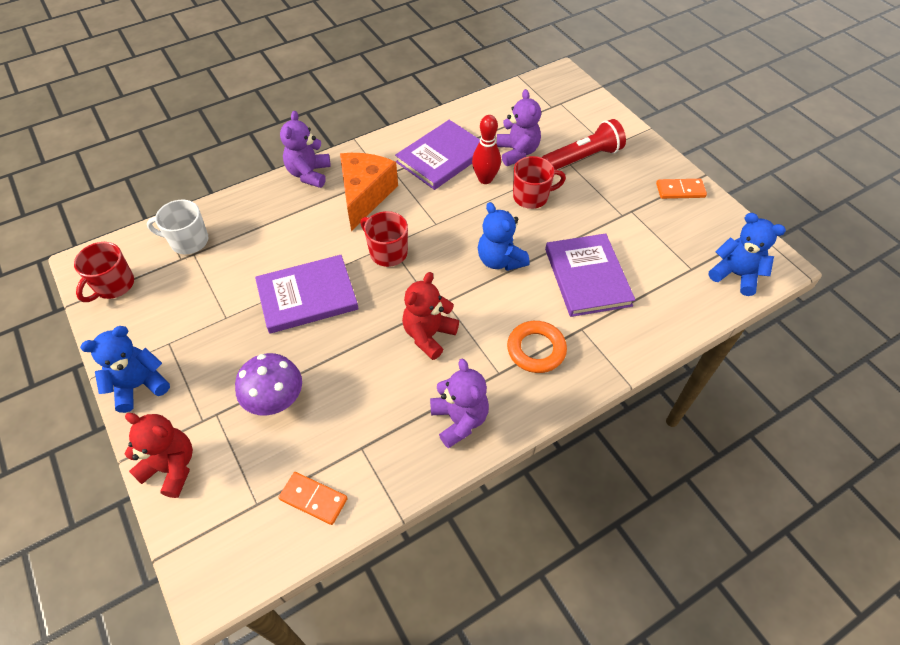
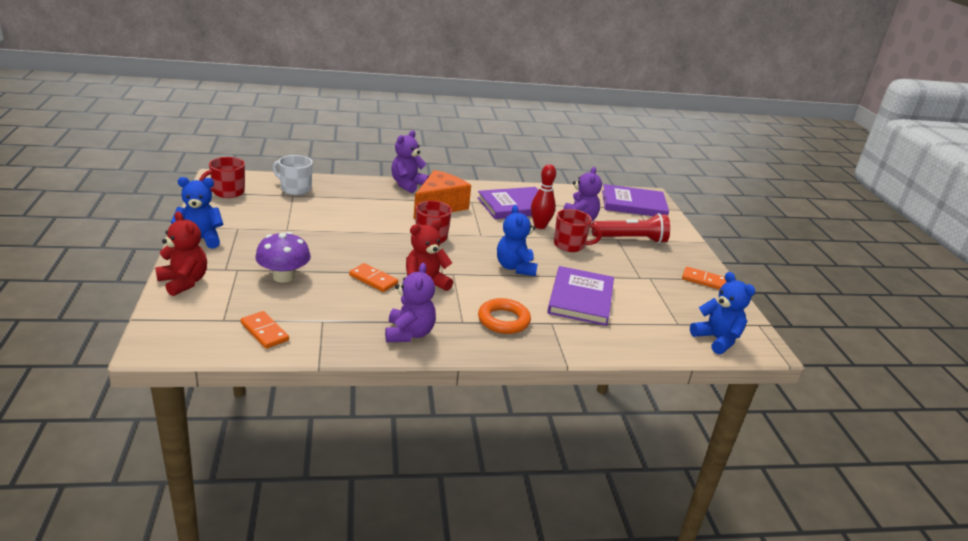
camera: 20 degrees right, 25 degrees down
purple book [255,255,359,334] -> purple book moved to [602,184,669,216]
none -> orange domino [349,263,398,292]

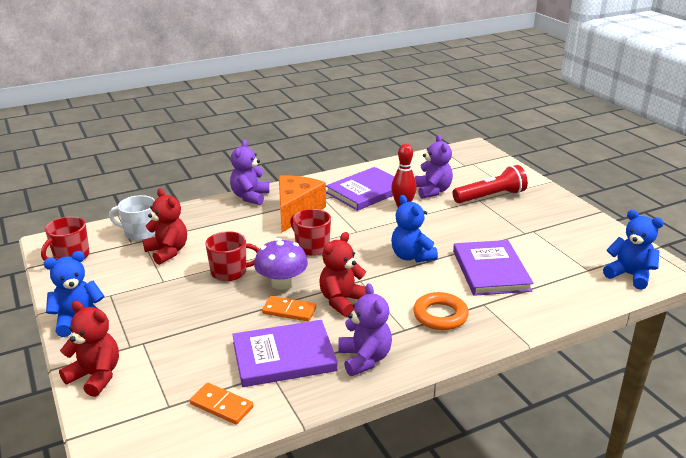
camera: 15 degrees left, 0 degrees up
purple mushroom [255,232,311,283] -> purple mushroom moved to [254,238,308,290]
red mug [554,209,602,252] -> red mug moved to [205,231,259,281]
purple book [602,184,669,216] -> purple book moved to [232,320,338,387]
orange domino [682,266,726,290] -> none
none -> red teddy bear [143,188,187,265]

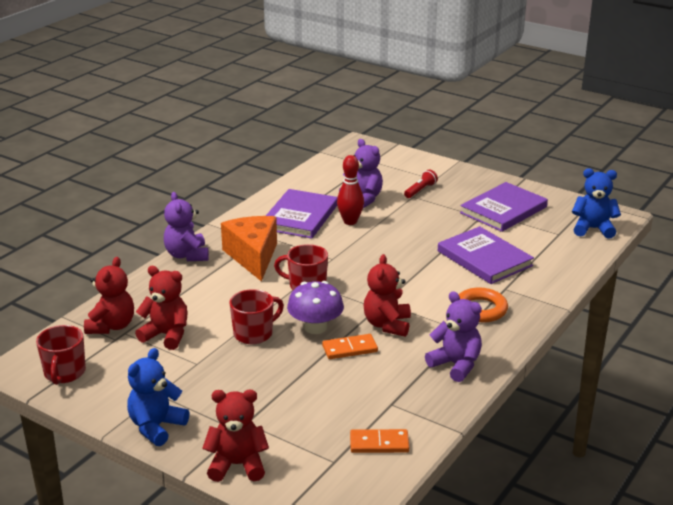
camera: 30 degrees left, 0 degrees up
white mug [109,195,155,241] -> red teddy bear [84,257,134,334]
purple book [232,320,338,387] -> purple book moved to [460,182,548,232]
blue teddy bear [391,195,438,263] -> none
red flashlight [453,165,528,203] -> red flashlight [404,169,438,198], size x0.54

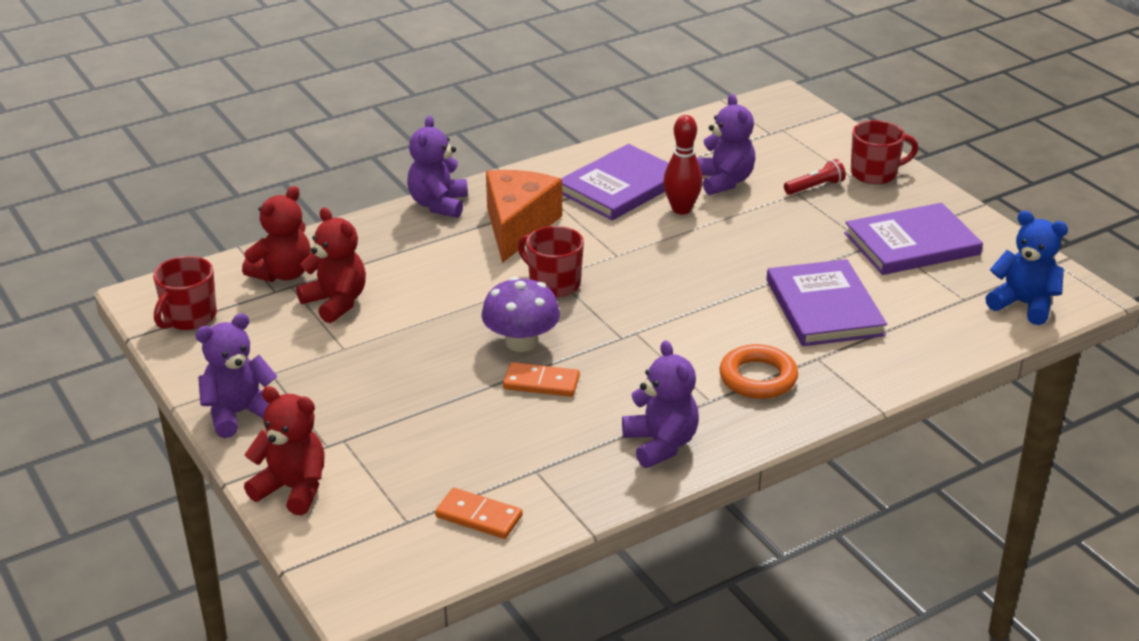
camera: 25 degrees right, 5 degrees up
blue teddy bear [127,348,189,446] -> purple teddy bear [195,313,277,438]
red mug [230,289,284,344] -> red mug moved to [851,120,918,185]
red teddy bear [364,254,411,337] -> none

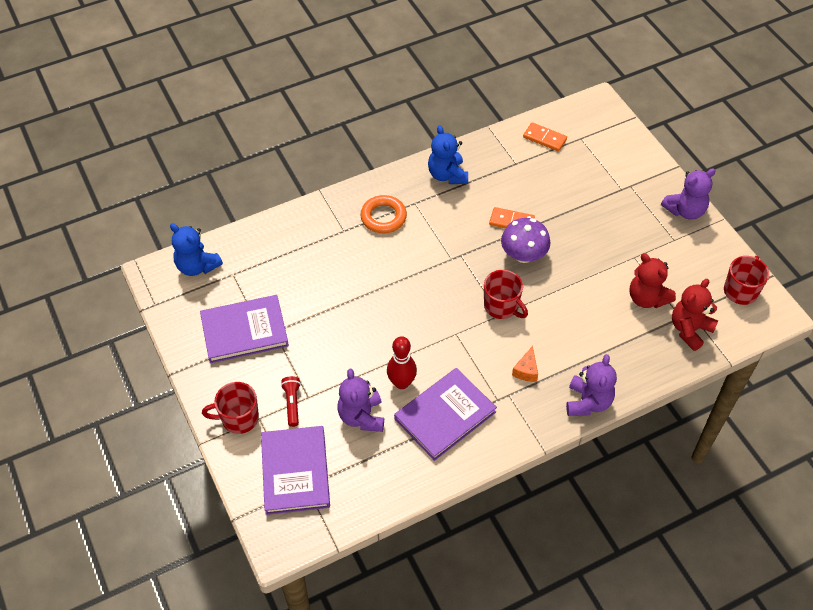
camera: 175 degrees left, 20 degrees up
red teddy bear [244,386,325,516] -> none
orange cheese [486,170,562,263] -> orange cheese [512,346,538,382], size x0.44
purple teddy bear [622,340,699,468] -> blue teddy bear [428,125,468,184]
purple book [766,259,887,346] -> purple book moved to [261,426,330,515]
red flashlight [784,159,846,195] -> red flashlight turned 105 degrees clockwise [281,376,301,427]

